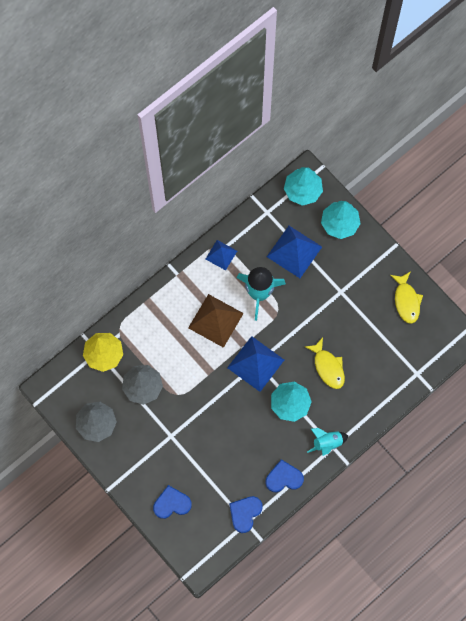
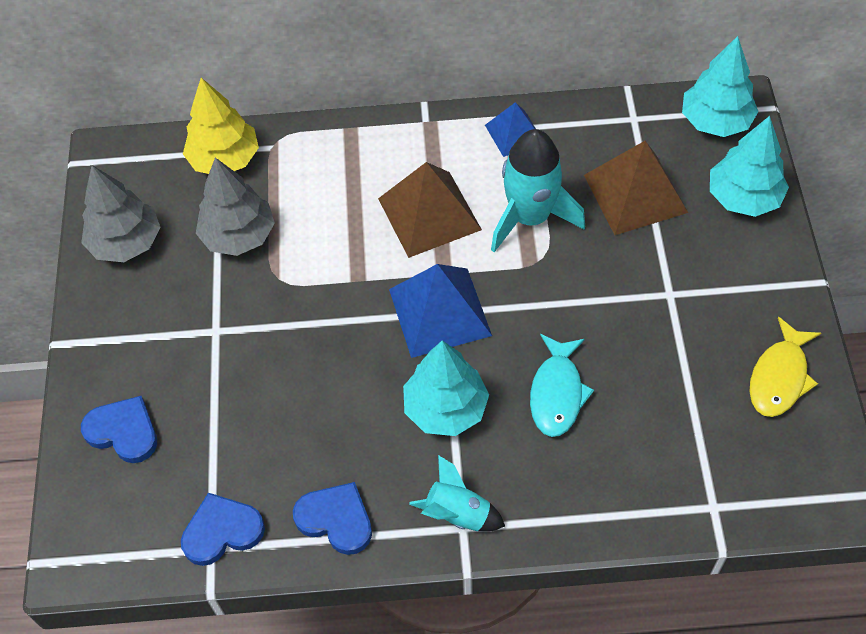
camera: 40 degrees right, 15 degrees down
blue pyramid [267,226,322,278] -> brown pyramid [584,141,688,235]
yellow fish [305,337,345,389] -> turquoise fish [530,334,594,437]

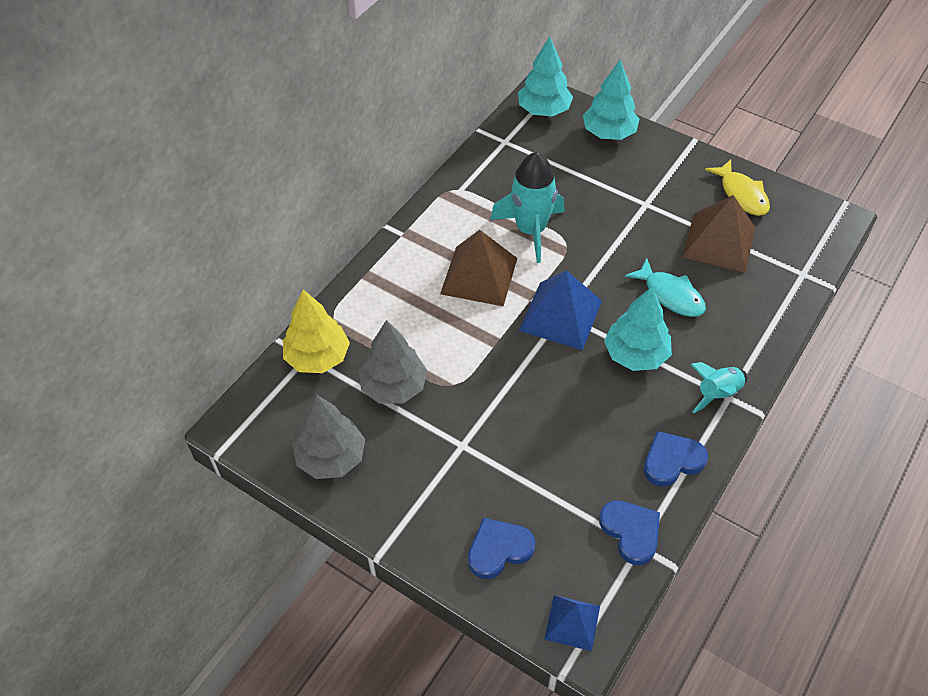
camera: 55 degrees left, 5 degrees down
blue heart [181,493,265,566] -> blue heart turned 135 degrees clockwise [599,500,660,565]
blue pyramid [485,102,536,157] -> blue pyramid moved to [544,595,600,651]
brown pyramid [584,141,688,235] -> brown pyramid moved to [682,195,756,272]

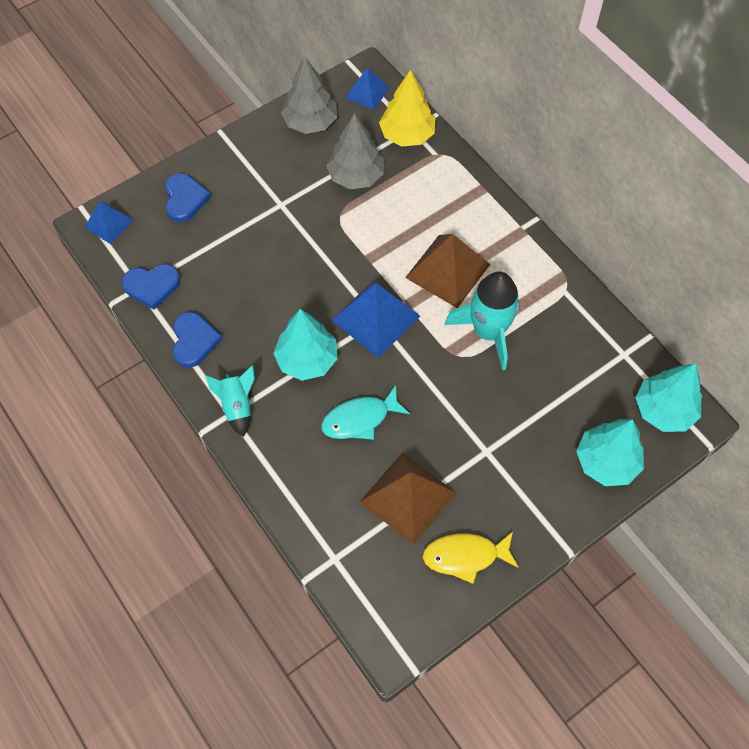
camera: 110 degrees right, 10 degrees up
none -> blue pyramid [345,68,390,110]

